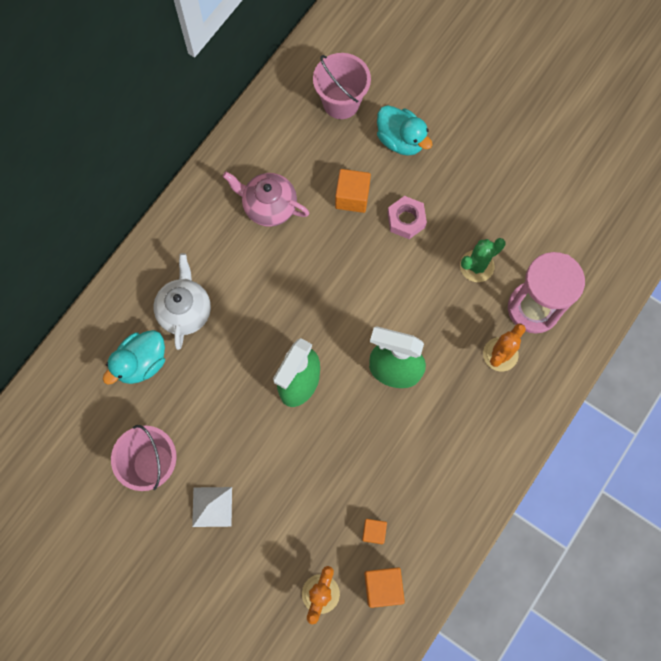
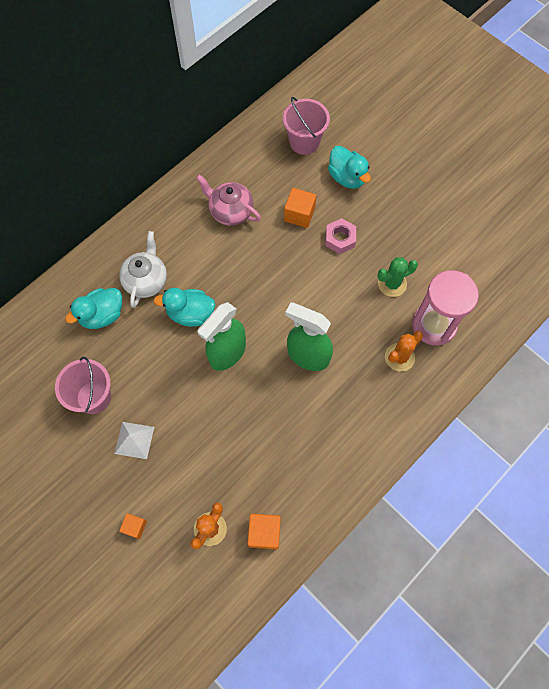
camera: 10 degrees right, 5 degrees down
orange cube [362,519,387,544] -> orange cube moved to [119,513,147,539]
none -> turquoise duck [153,288,215,327]

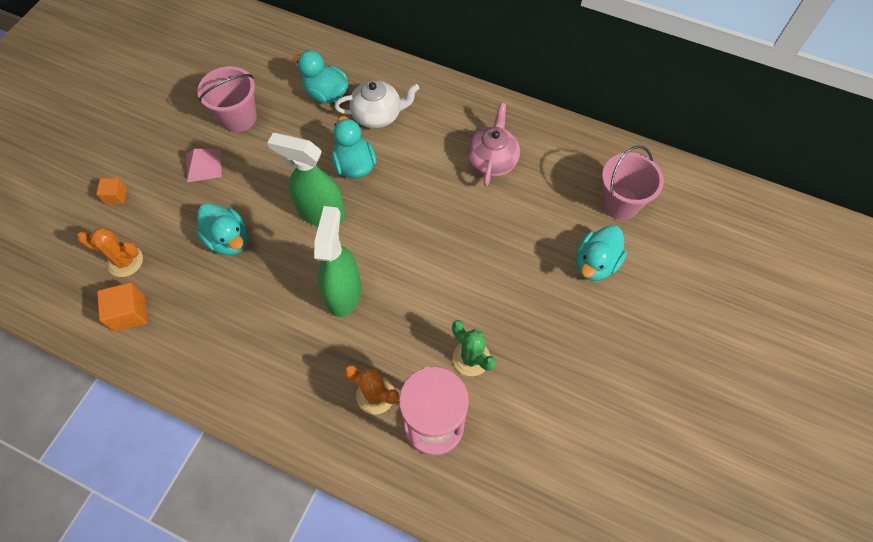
camera: 70 degrees right, 5 degrees down
white pyramid [115,422,154,459] -> pink pyramid [186,149,222,182]
orange cube [284,188,316,228] -> none
pink nut [325,218,356,254] -> none
none -> turquoise duck [196,203,248,256]

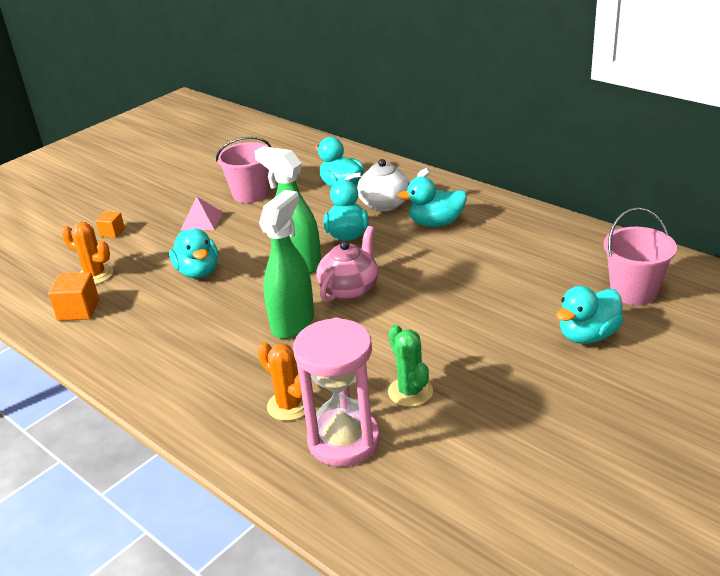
camera: 20 degrees right, 30 degrees down
pink teapot [467,103,520,187] -> pink teapot moved to [317,226,378,302]
none -> turquoise duck [397,177,467,227]

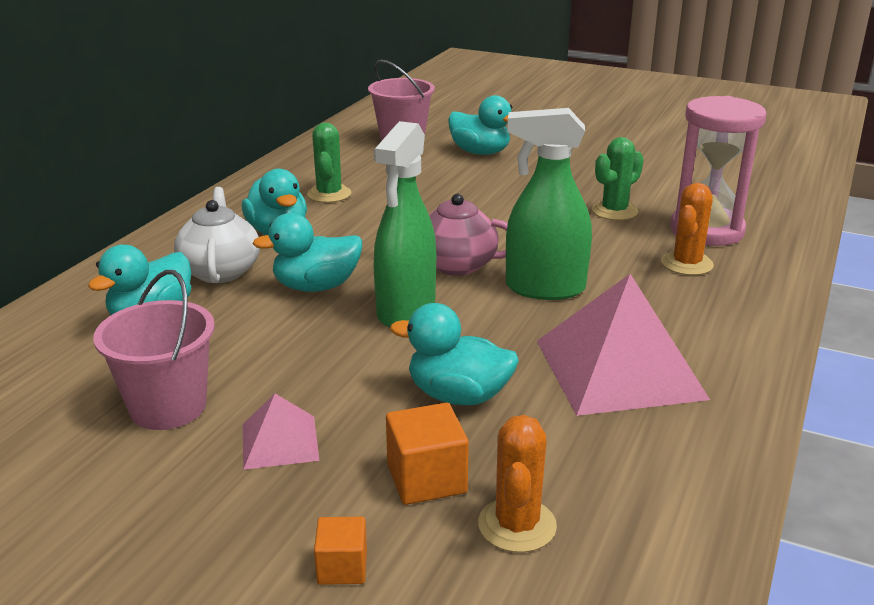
camera: 110 degrees left, 5 degrees down
orange cube [48,272,99,321] -> orange cube moved to [386,403,469,505]
turquoise duck [169,229,218,278] -> turquoise duck turned 120 degrees counterclockwise [390,303,519,405]
none -> green cactus [307,122,351,203]
none -> pink pyramid [537,274,710,416]

